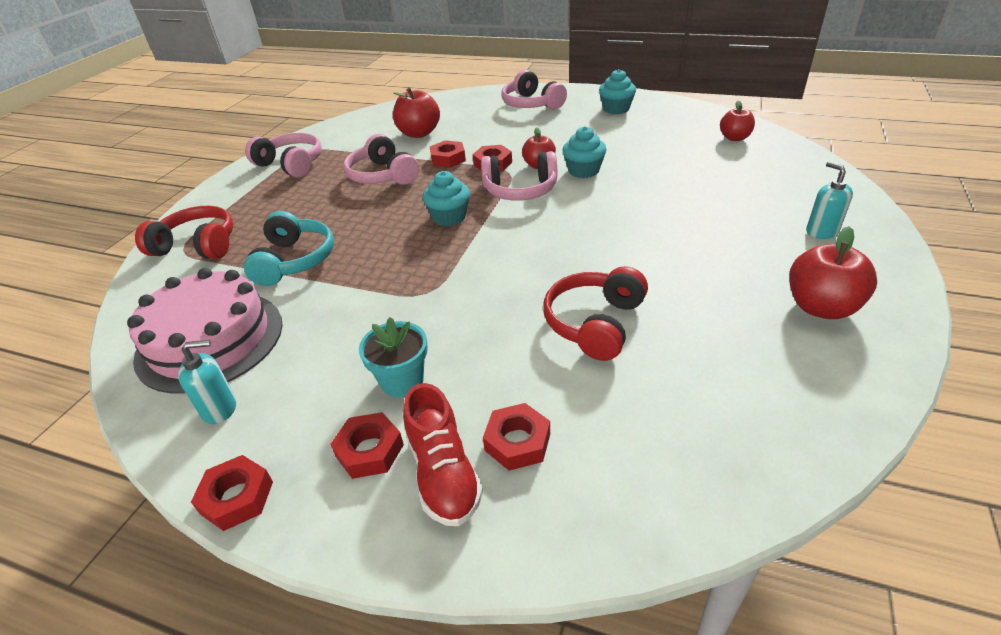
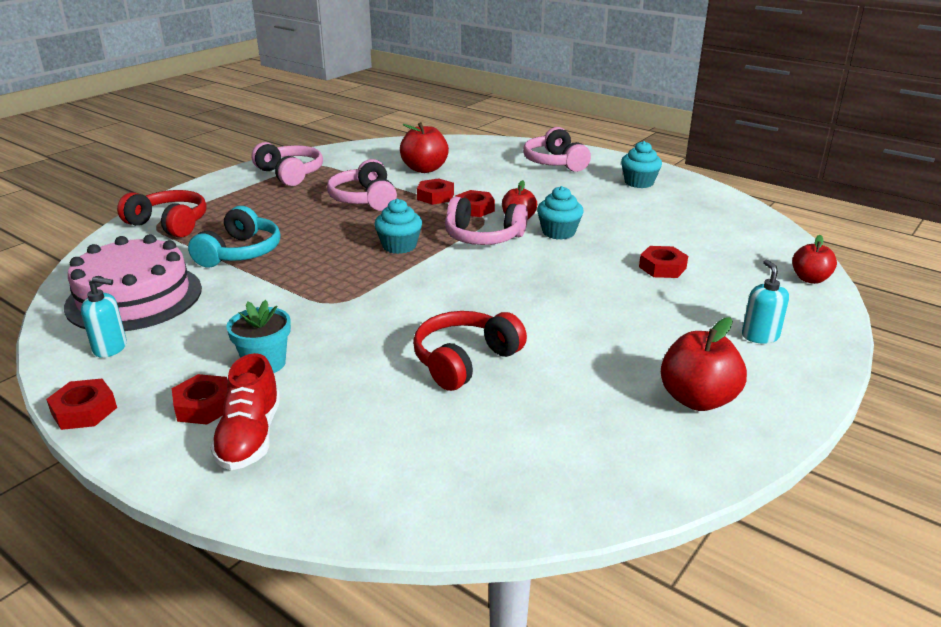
camera: 15 degrees right, 10 degrees down
red nut [483,403,550,471] -> red nut moved to [639,246,688,278]
red apple [720,100,755,141] -> red apple moved to [792,235,837,284]

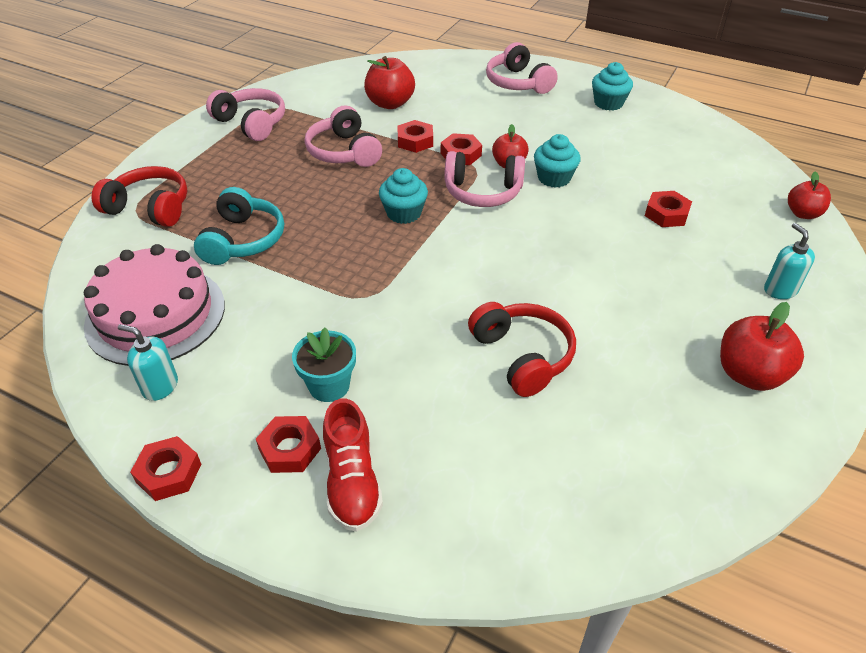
camera: 10 degrees left, 15 degrees up
turquoise soap dispenser [81,277,127,358] -> turquoise soap dispenser turned 150 degrees counterclockwise [118,324,178,401]
red headphones [413,311,527,391] -> red headphones turned 120 degrees clockwise [468,302,576,397]

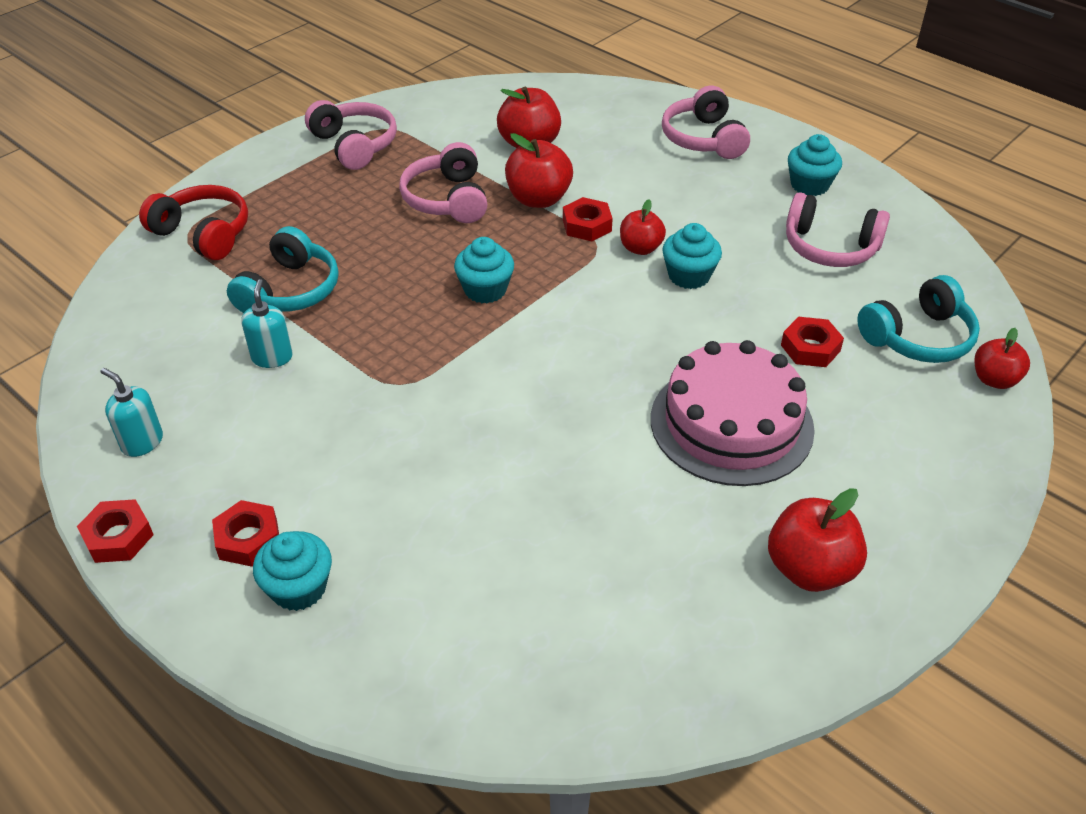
camera: 15 degrees right, 0 degrees up
pink cake [84,244,225,366] -> pink cake moved to [651,340,815,486]
turquoise flower pot [292,327,356,402] -> none
red shoe [323,398,383,532] -> turquoise cupcake [253,531,332,611]
red nut [398,120,433,153] -> red apple [505,133,573,208]
pink headphones [444,151,525,207] -> pink headphones moved to [786,192,890,267]
red headphones [468,302,576,397] -> none
turquoise soap dispenser [764,223,815,299] -> turquoise soap dispenser moved to [241,279,293,368]
none -> turquoise headphones [857,275,980,363]

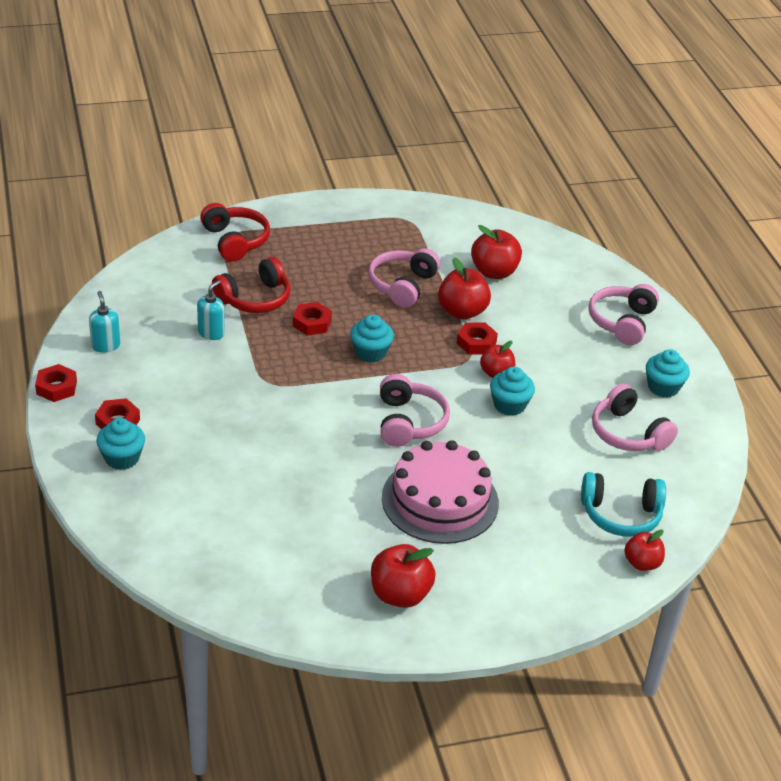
camera: 30 degrees right, 5 degrees down
turquoise headphones [227,226,338,313] -> red headphones [212,257,291,313]
pink headphones [305,100,397,170] -> pink headphones moved to [380,374,450,447]
red nut [781,317,844,367] -> red nut moved to [293,302,332,336]

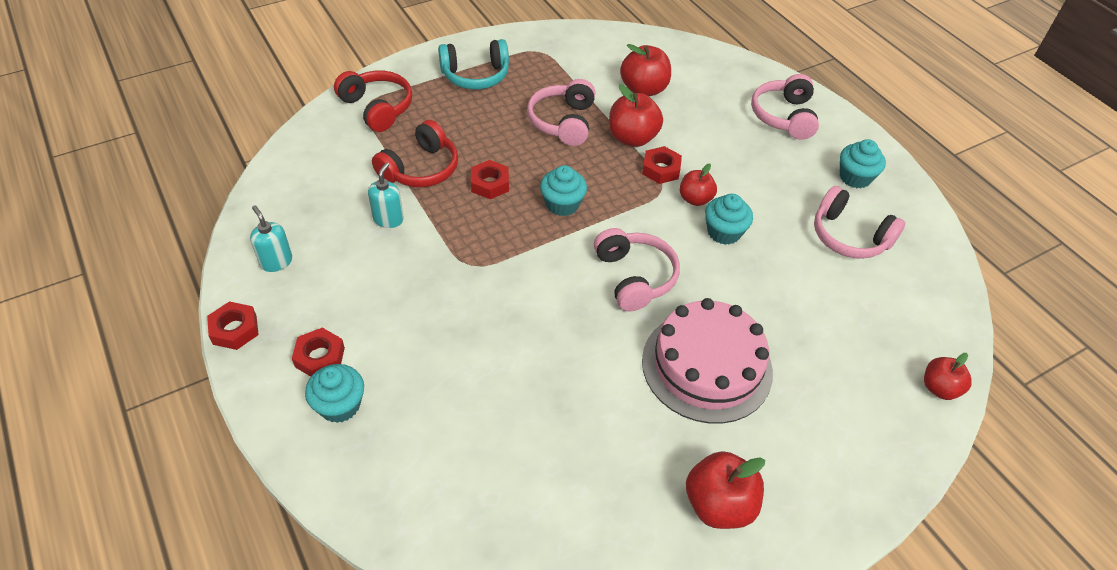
camera: 15 degrees left, 10 degrees up
turquoise headphones [581,472,666,537] -> turquoise headphones moved to [438,39,509,89]

